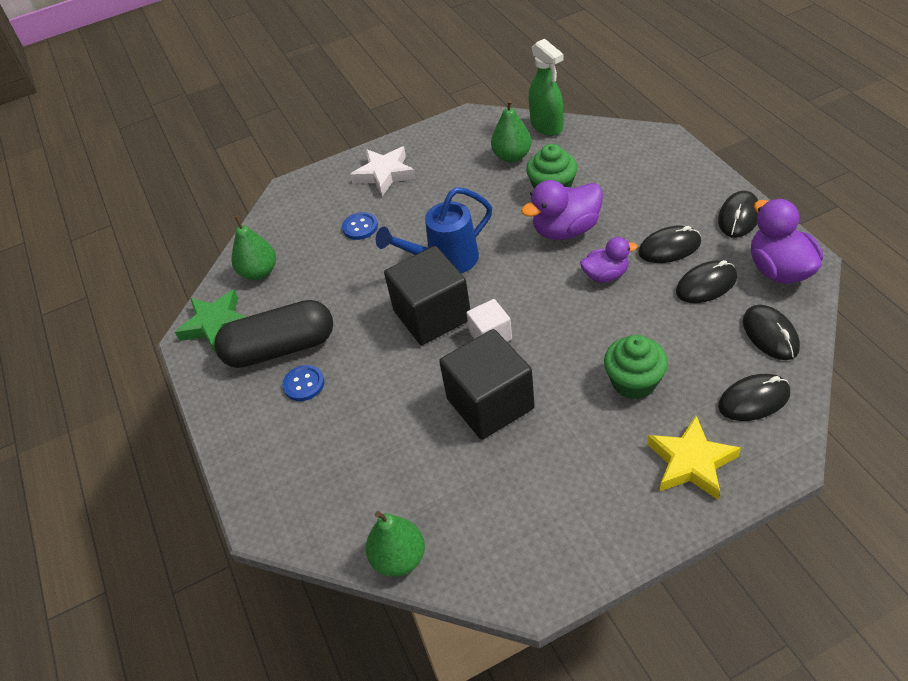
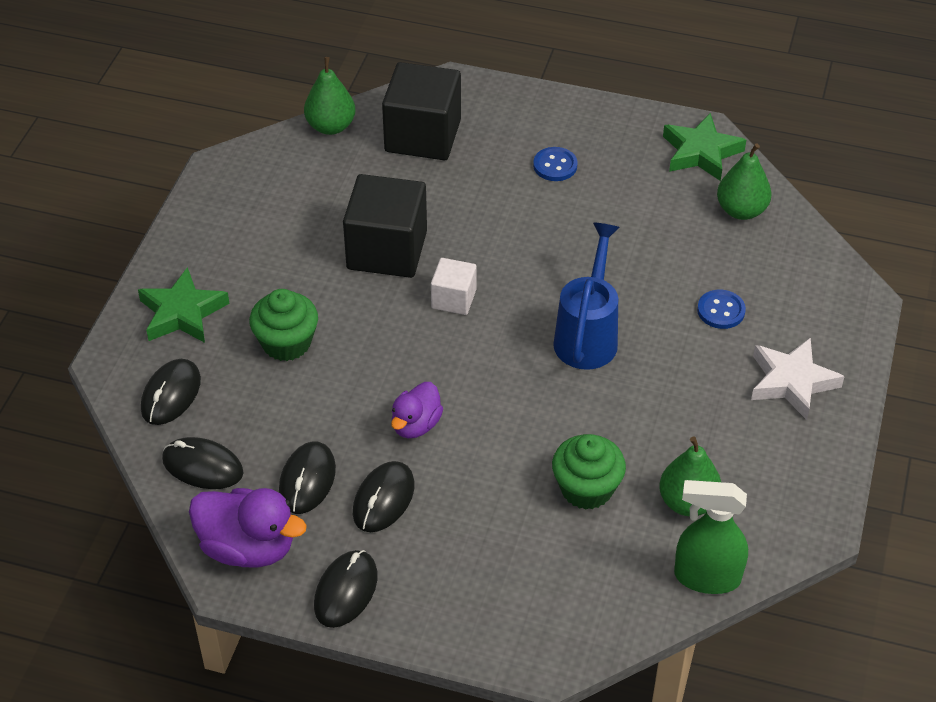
camera: 125 degrees right, 0 degrees up
black capsule [214,300,333,368] -> none
black cube [384,246,470,345] -> black cube moved to [382,62,461,160]
purple duck [521,180,603,240] -> none
yellow star [647,416,741,500] -> green star [138,267,230,343]
black mouse [718,191,758,238] -> black mouse turned 45 degrees clockwise [314,550,377,628]

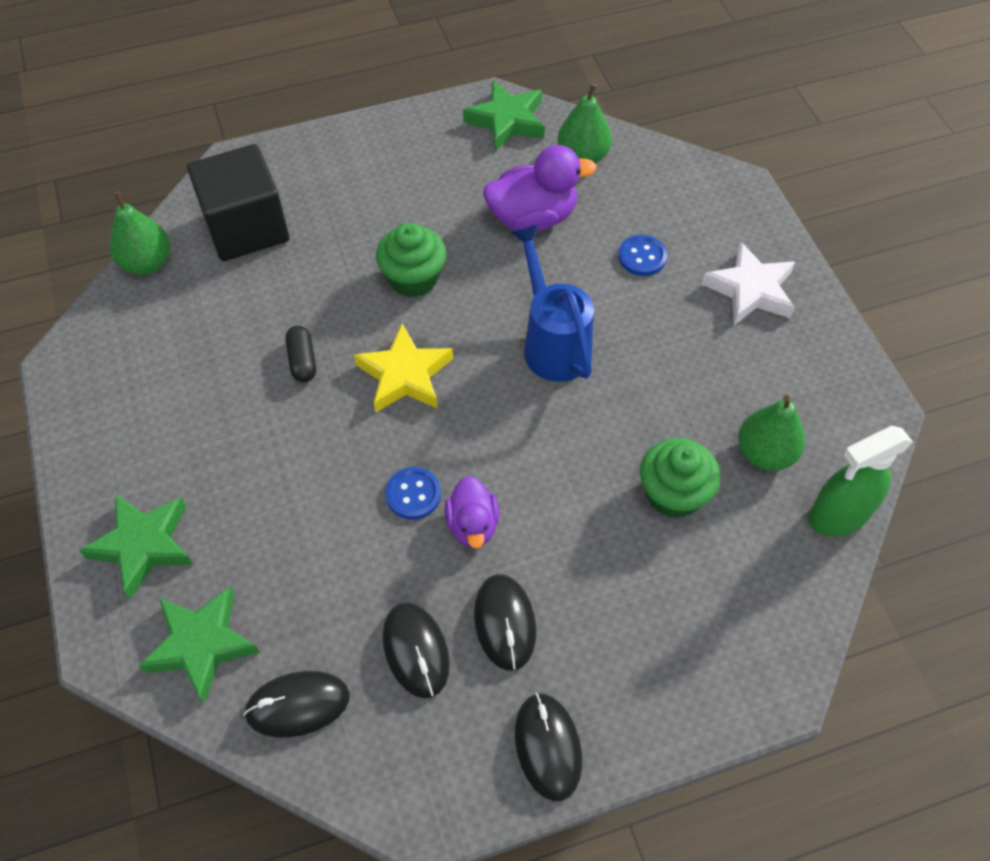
camera: 35 degrees left, 10 degrees up
black mouse [141,359,201,425] -> green star [138,586,260,703]
purple duck [189,488,307,568] -> purple duck moved to [483,145,597,231]
green cupcake [249,289,318,361] -> green cupcake moved to [376,223,446,297]
black cube [343,174,427,278] -> black capsule [285,326,316,382]
white cube [431,258,477,315] -> yellow star [354,324,453,412]
blue button [533,147,578,181] -> blue button moved to [385,467,441,520]

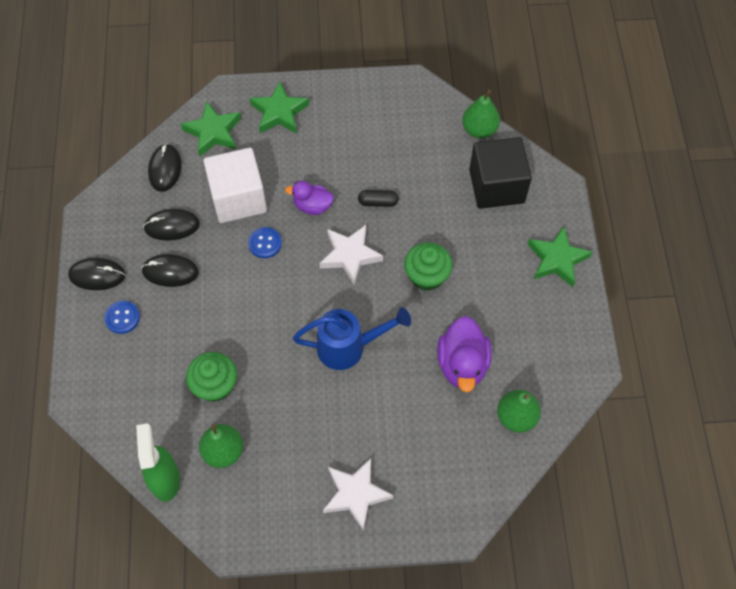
camera: 105 degrees right, 5 degrees up
yellow star [354,324,453,412] -> white star [319,225,383,285]
purple duck [445,476,499,549] -> purple duck moved to [285,181,334,215]
green star [463,80,545,151] -> green star moved to [527,227,592,287]
blue button [618,235,667,276] -> blue button moved to [104,301,140,334]
none -> white cube [203,148,267,223]

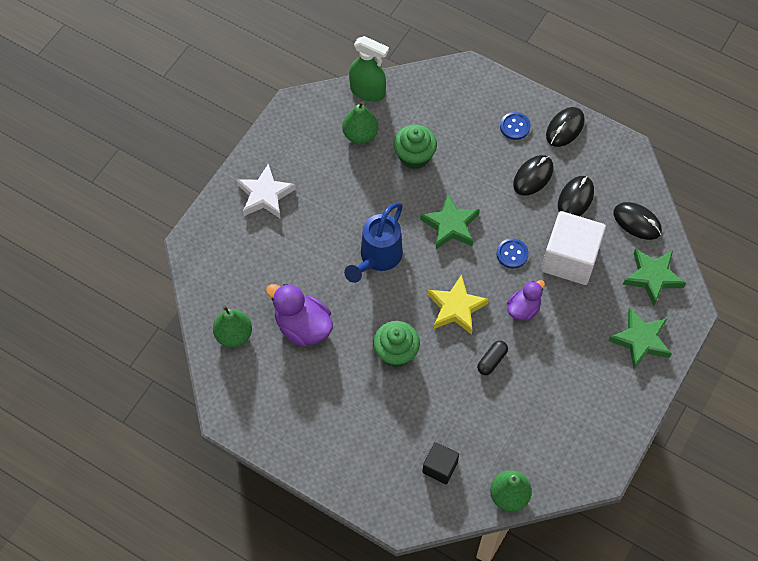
camera: 125 degrees right, 0 degrees up
white star [319,225,383,285] -> yellow star [428,275,489,335]
black cube [469,137,532,209] -> black cube [423,442,459,484], size x0.53
green star [527,227,592,287] -> green star moved to [420,193,480,249]

